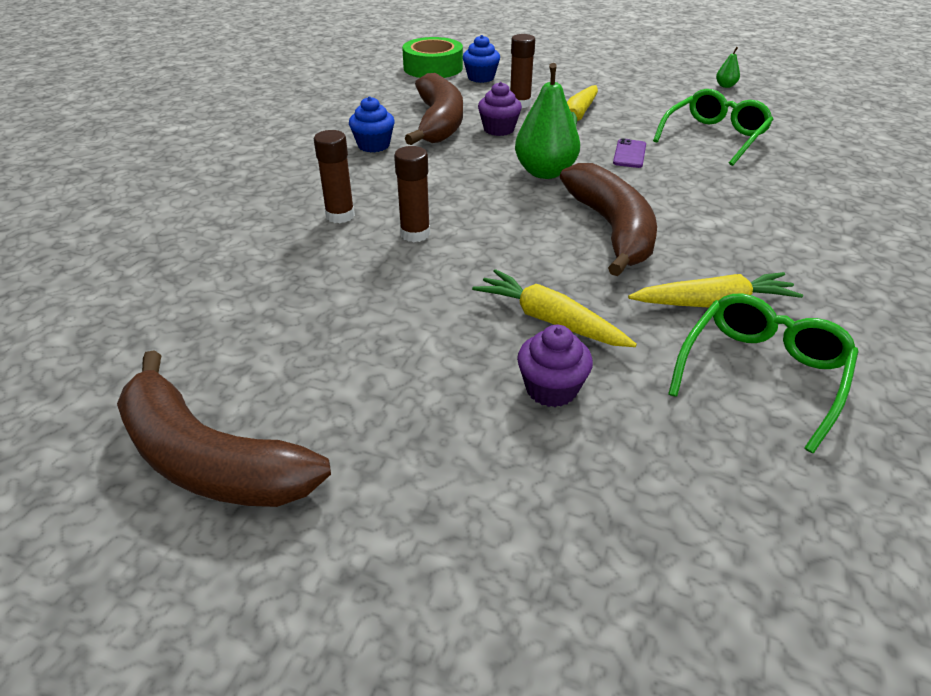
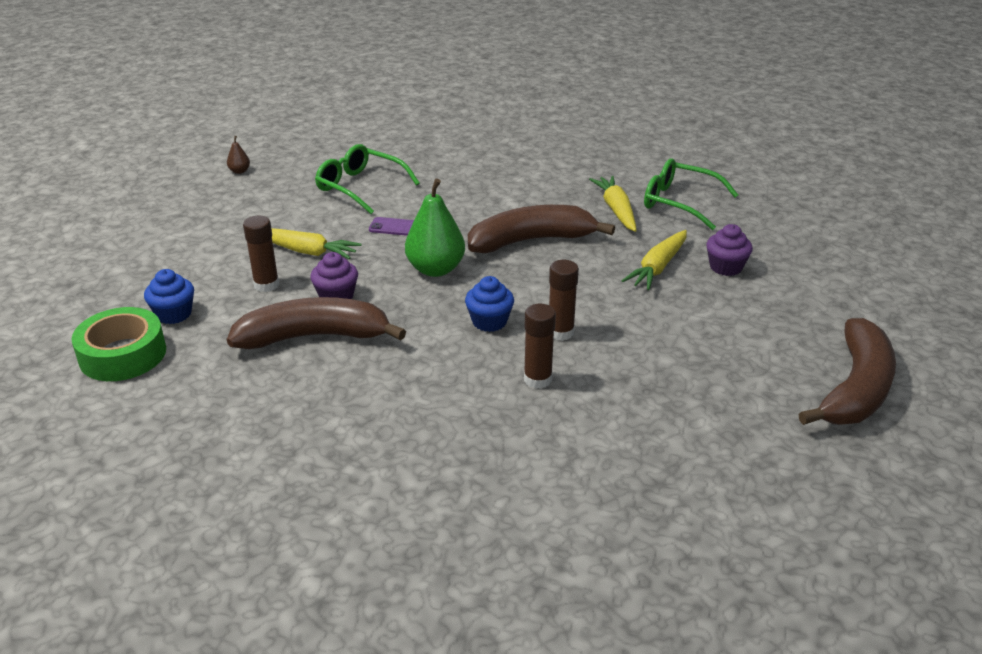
camera: 95 degrees left, 5 degrees down
blue cupcake [349,96,395,152] -> blue cupcake moved to [465,276,514,332]
green pear [716,47,740,88] -> brown pear [227,136,250,174]

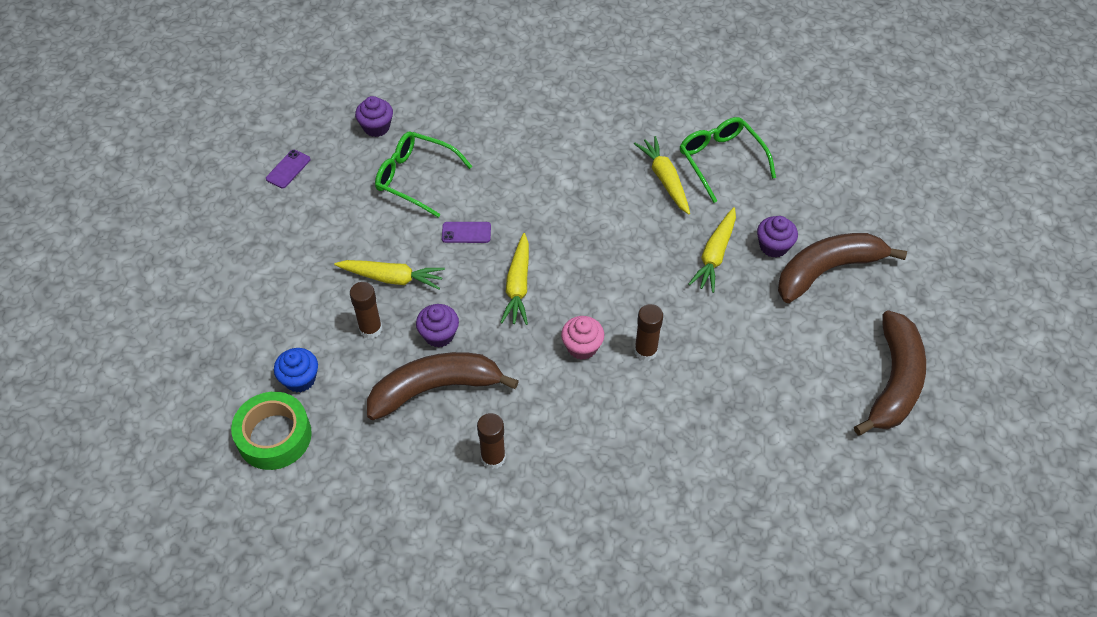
camera: 10 degrees left, 20 degrees up
brown pear [227,136,250,174] -> purple phone [266,150,310,188]
green pear [405,178,465,277] -> yellow carrot [500,233,529,325]
blue cupcake [465,276,514,332] -> pink cupcake [561,316,604,360]
brown banana [468,205,615,253] -> brown banana moved to [778,233,907,303]
brown glue stick [524,304,556,389] -> brown glue stick moved to [477,413,506,469]
green glasses [644,159,738,230] -> green glasses turned 45 degrees clockwise [679,117,776,203]
none -> purple cupcake [355,96,393,137]

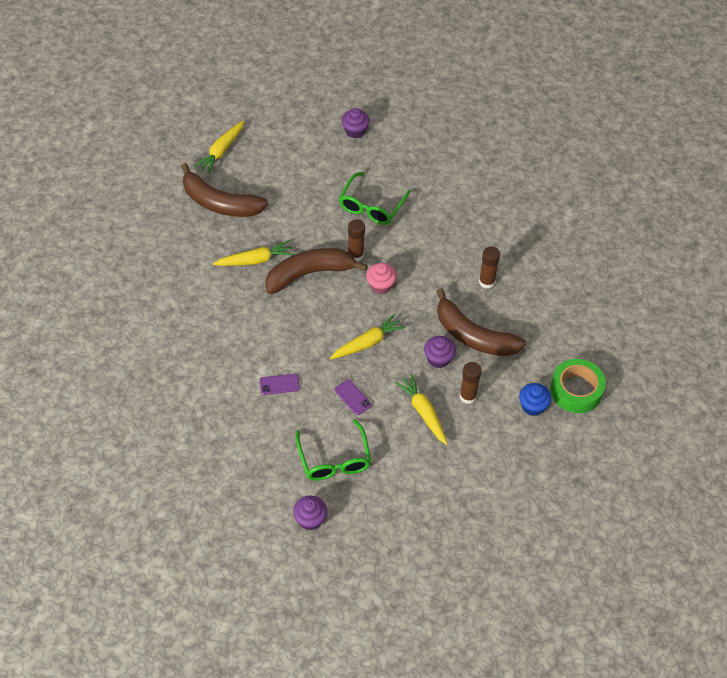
camera: 130 degrees left, 0 degrees up
purple phone [266,150,310,188] -> purple phone moved to [260,374,300,395]
yellow carrot [634,136,690,215] -> yellow carrot moved to [194,120,244,174]
green glasses [679,117,776,203] -> green glasses moved to [339,172,411,225]
purple cupcake [757,216,798,258] -> purple cupcake moved to [341,108,370,138]
brown banana [854,310,926,435] -> brown banana moved to [266,248,368,294]

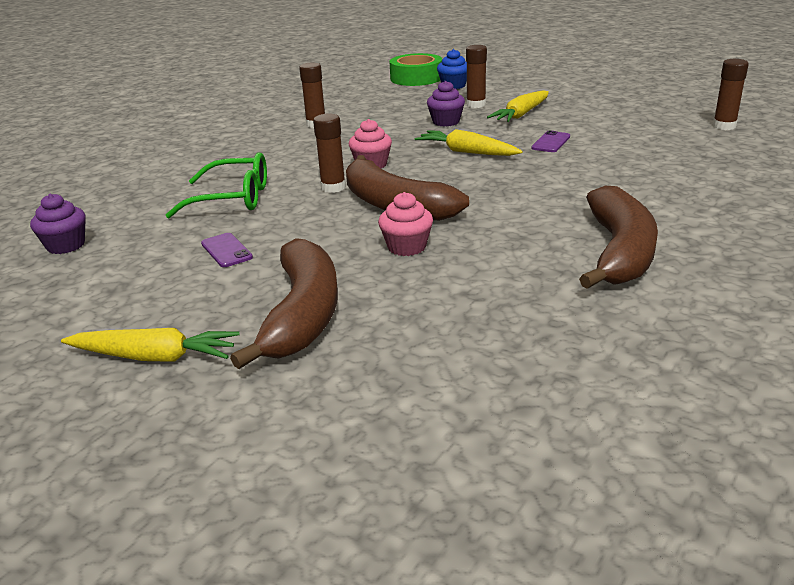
camera: 110 degrees left, 25 degrees down
yellow carrot [213,240,294,266] -> pink cupcake [378,192,433,256]
purple phone [260,374,300,395] -> purple phone moved to [201,233,253,267]
purple cupcake [293,496,327,530] -> brown glue stick [713,59,749,130]
green glasses [296,419,371,481] -> none
brown banana [437,288,526,356] -> brown banana moved to [579,186,658,289]

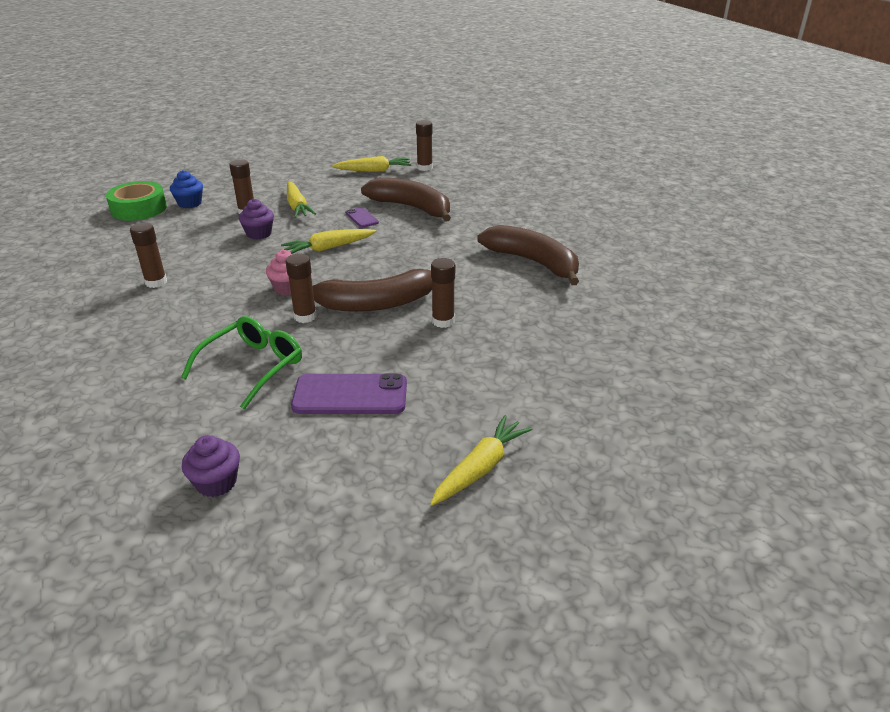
camera: 60 degrees left, 5 degrees up
purple phone [201,233,253,267] -> purple phone [291,373,407,414], size x1.91
brown banana [230,238,338,369] -> brown banana moved to [361,177,451,222]
pink cupcake [378,192,433,256] -> brown glue stick [431,258,455,328]
none -> yellow carrot [332,156,411,172]

